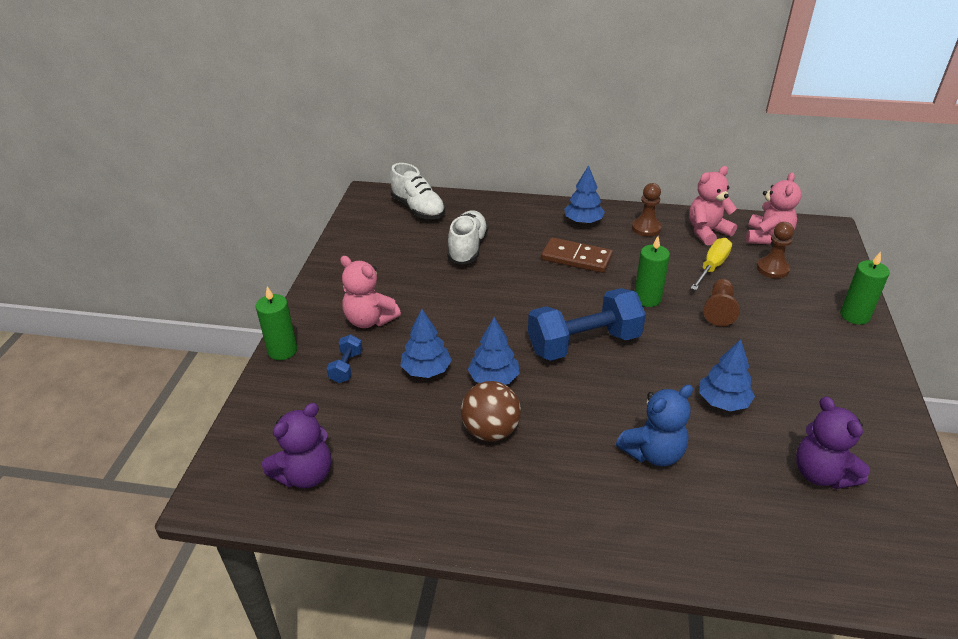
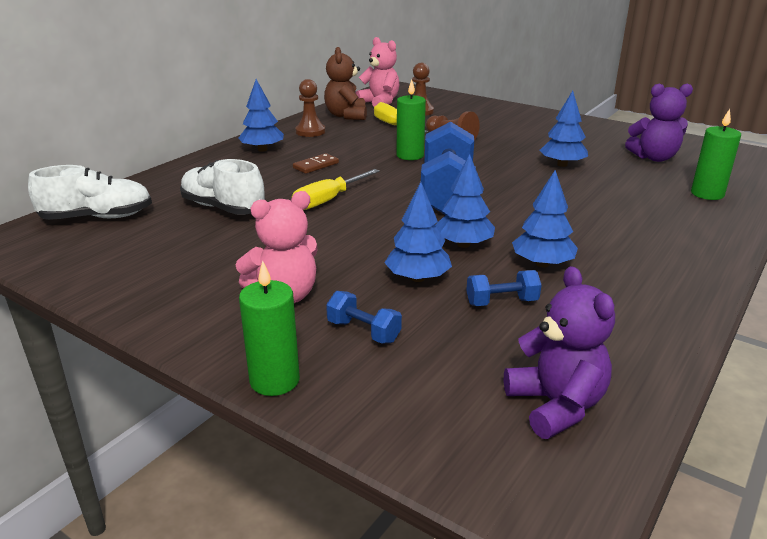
camera: 65 degrees left, 10 degrees down
brown ball [461,381,521,441] -> blue tree [512,170,578,267]
brown domino [541,237,613,273] -> brown domino [293,153,339,174], size x0.59
blue teddy bear [616,385,693,466] -> none
pink teddy bear [689,166,737,246] -> brown teddy bear [324,47,367,120]
green candle [840,251,890,325] -> green candle moved to [691,109,741,200]
none -> yellow screwdriver [292,169,379,210]
none -> blue dumbbell [466,270,541,306]

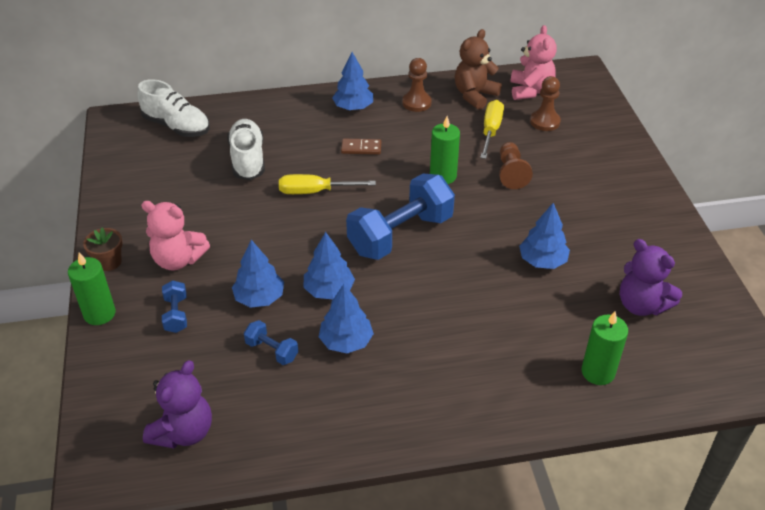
camera: 45 degrees right, 15 degrees up
none -> brown flower pot [83,228,123,271]

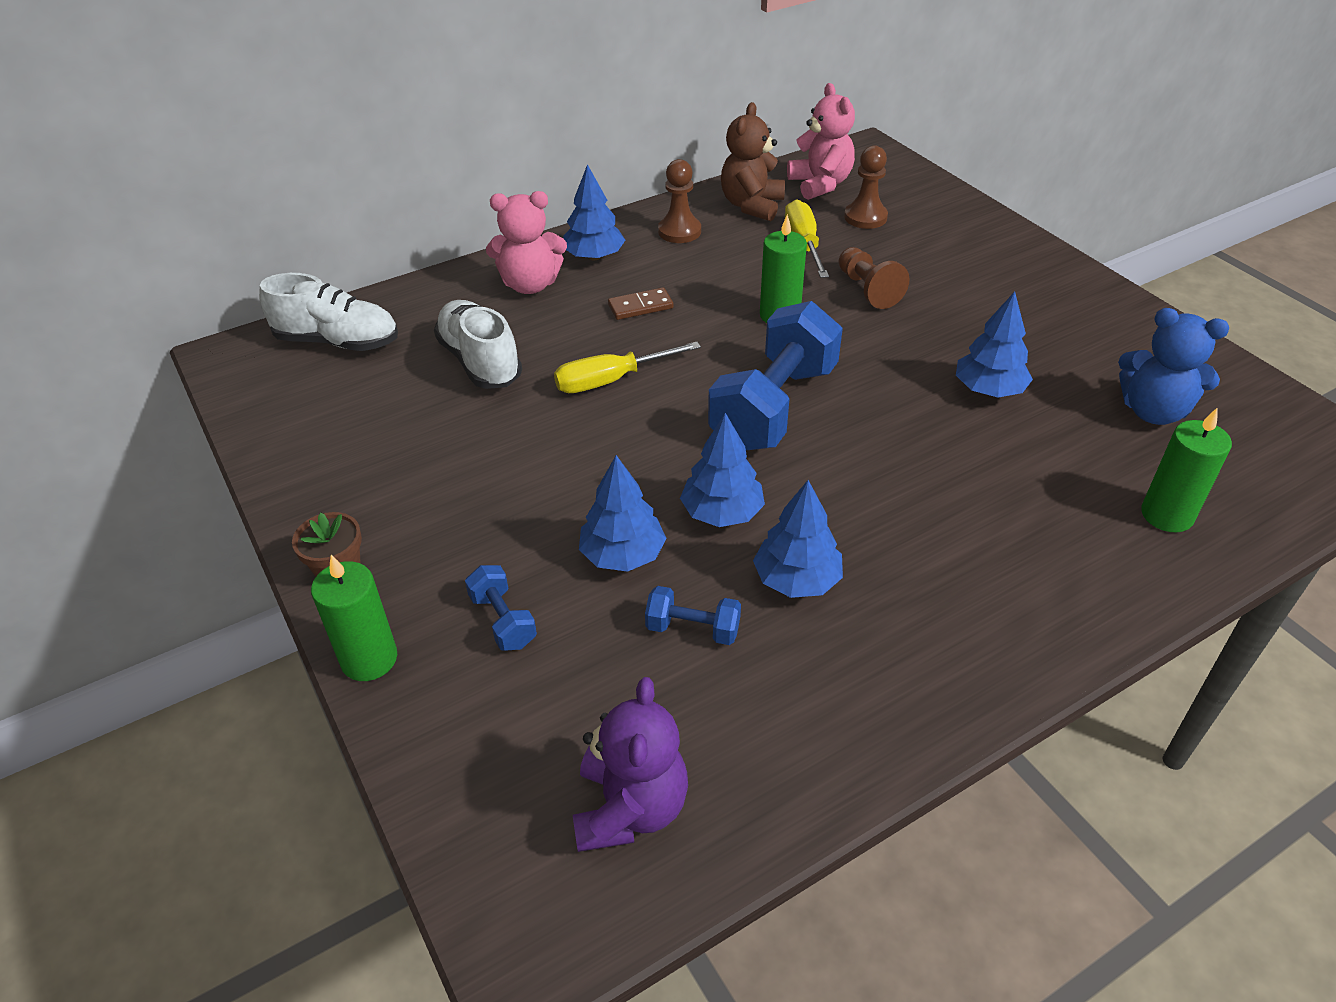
camera: 20 degrees left, 0 degrees up
pink teddy bear [141,201,210,271] -> pink teddy bear moved to [486,191,567,294]
purple teddy bear [620,239,682,316] -> blue teddy bear [1118,308,1229,425]

